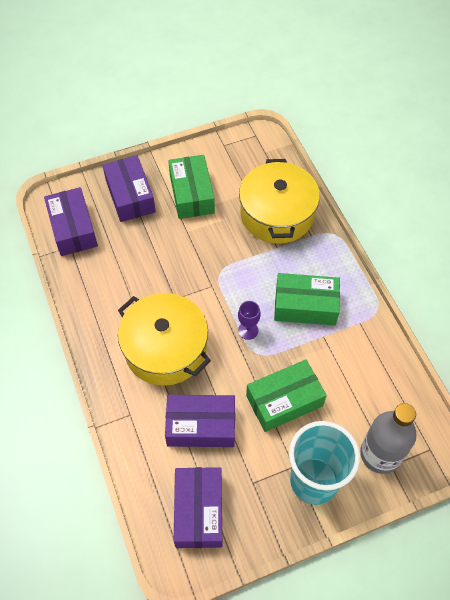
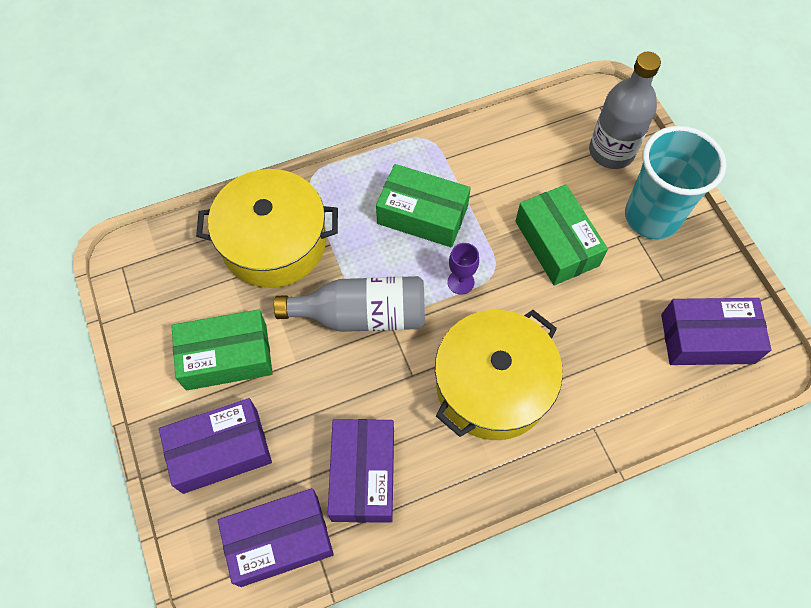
camera: 90 degrees left, 5 degrees up
purple box [165,395,235,447] -> purple box moved to [328,419,394,523]
green box [274,273,340,326] -> green box turned 75 degrees counterclockwise [376,164,471,247]
none -> grey bottle [274,276,425,332]

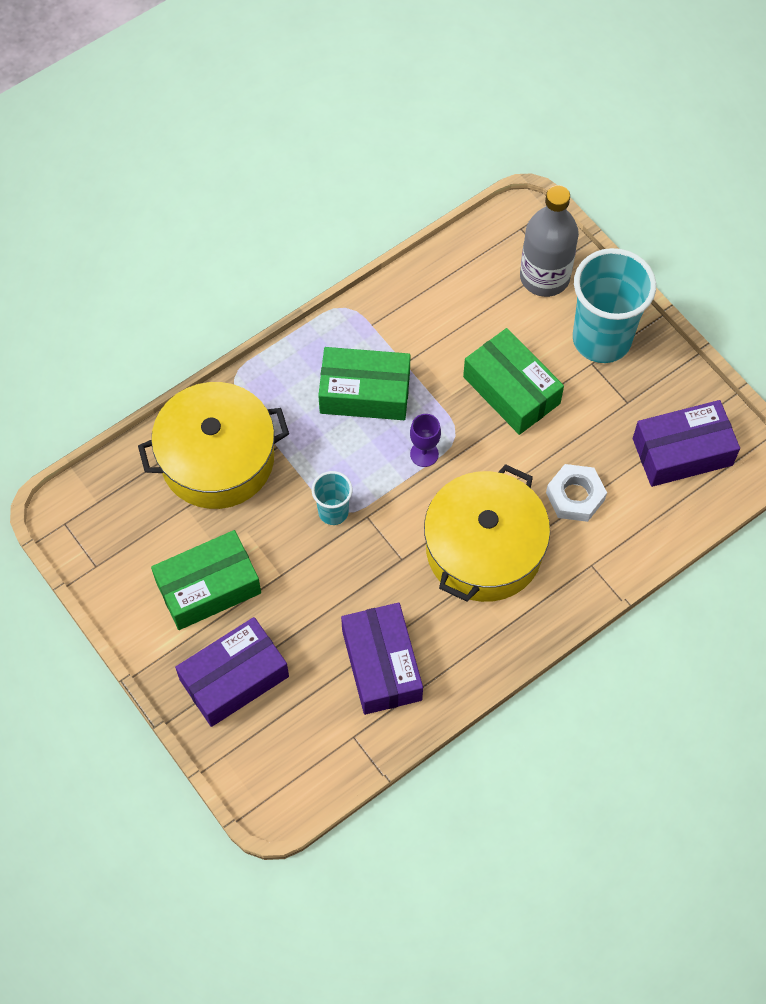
camera: 15 degrees left, 0 degrees up
purple box [218,488,334,587] -> none
grey bottle [274,276,425,332] -> turquoise cup [312,471,353,525]
none -> white nut [546,464,607,522]

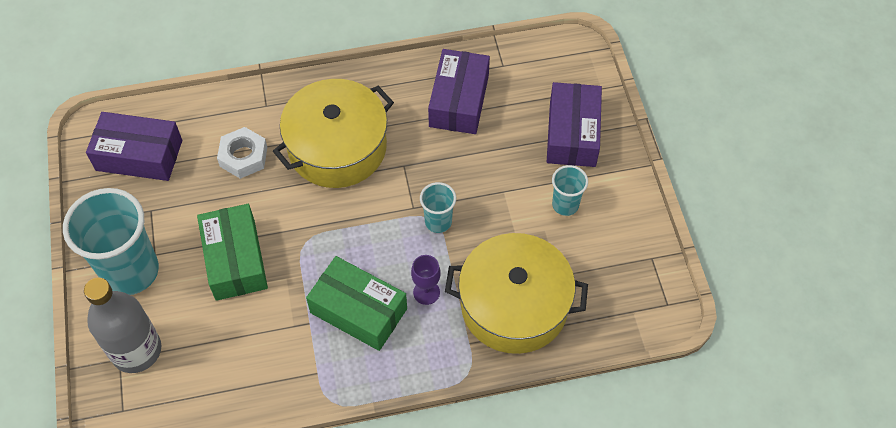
camera: 155 degrees left, 5 degrees down
green box [151,530,261,630] -> turquoise cup [552,165,588,216]
purple box [175,617,289,727] -> purple box turned 75 degrees counterclockwise [547,82,602,167]
purple goblet [410,414,441,467] -> purple goblet moved to [411,255,441,305]

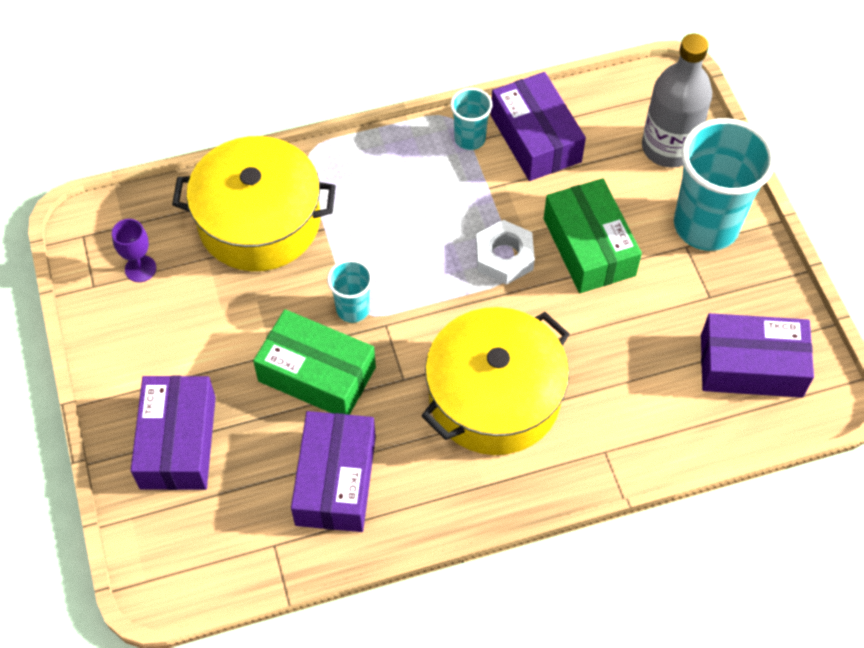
camera: 175 degrees right, 0 degrees up
white nut [217,127,267,179] -> white nut moved to [476,220,535,285]
green box [306,256,407,351] -> green box moved to [253,309,376,415]
purple goblet [411,255,441,305] -> purple goblet moved to [112,219,156,282]
turquoise cup [552,165,588,216] -> turquoise cup moved to [450,88,493,150]
none -> purple box [491,72,586,181]

